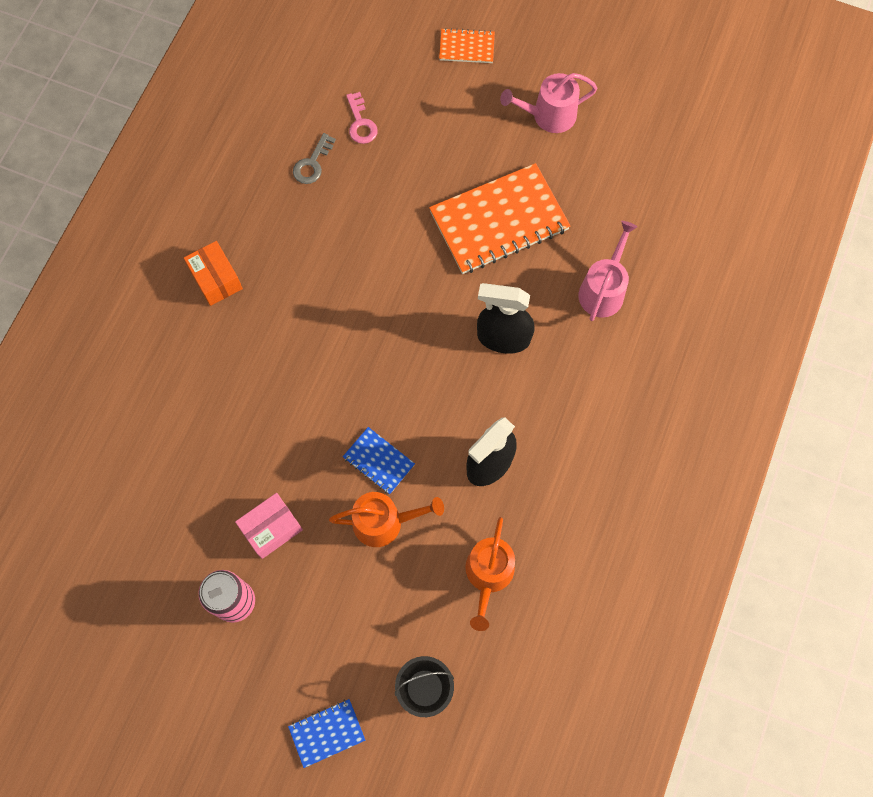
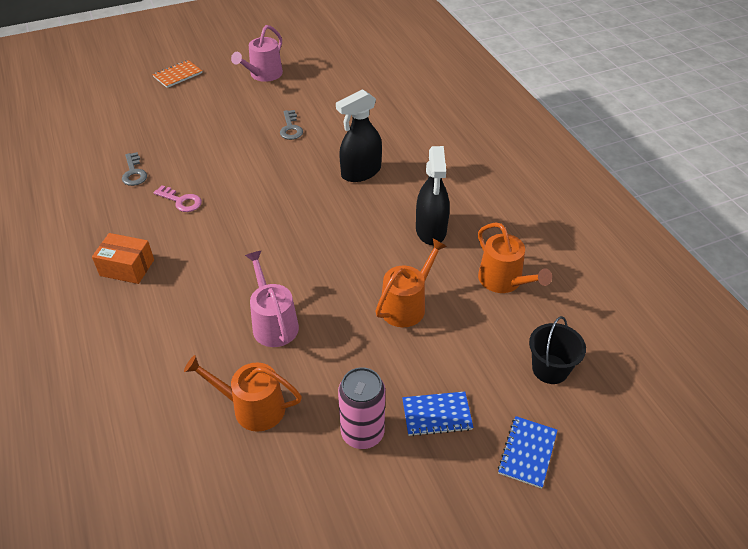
camera: 45 degrees left, 25 degrees down
pink box [235,493,303,559] -> none
blue notebook [343,427,415,494] -> blue notebook moved to [402,392,474,436]
pink key [346,92,378,144] -> pink key moved to [153,185,202,212]
orange notebook [429,163,571,274] -> grey key [280,110,303,140]
pink watering can [578,221,637,321] -> pink watering can moved to [245,251,299,347]
none -> orange watering can [184,355,302,432]

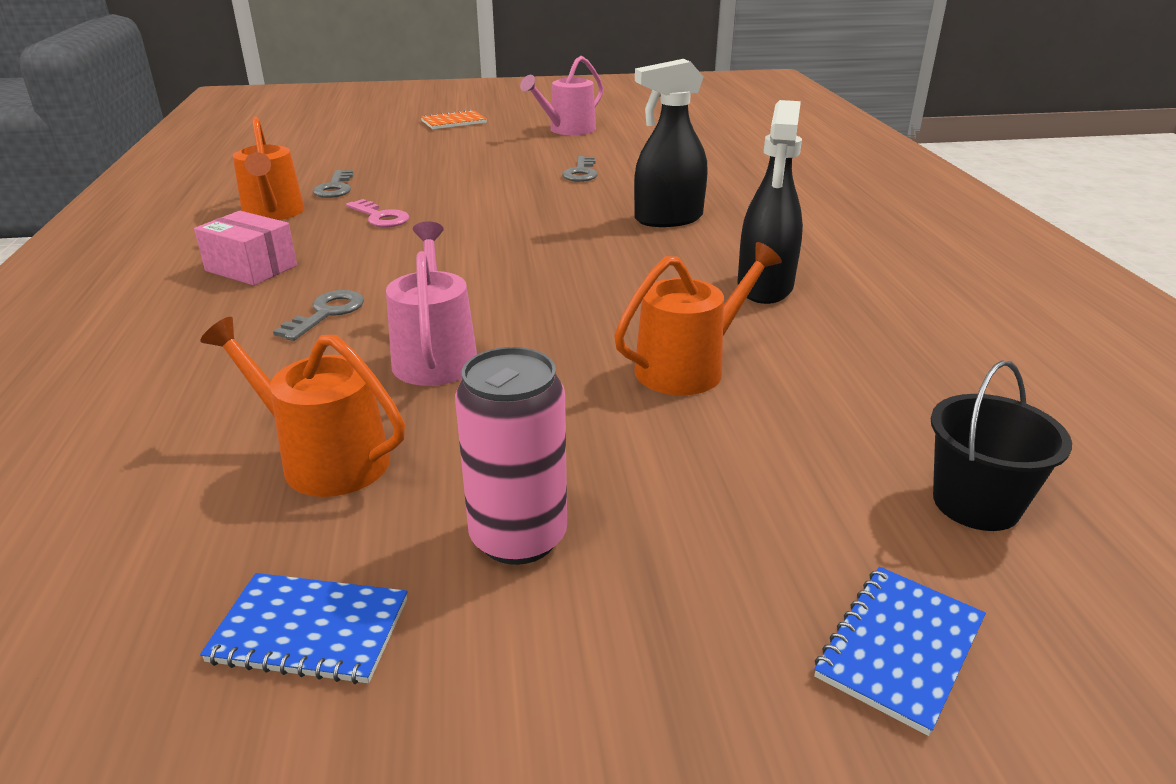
camera: 15 degrees right, 15 degrees down
orange box [92,233,154,284] -> pink box [194,211,297,286]
blue notebook [402,392,474,436] -> blue notebook moved to [200,573,407,684]
orange watering can [478,222,552,293] -> orange watering can moved to [233,117,305,220]
none -> grey key [273,290,364,341]

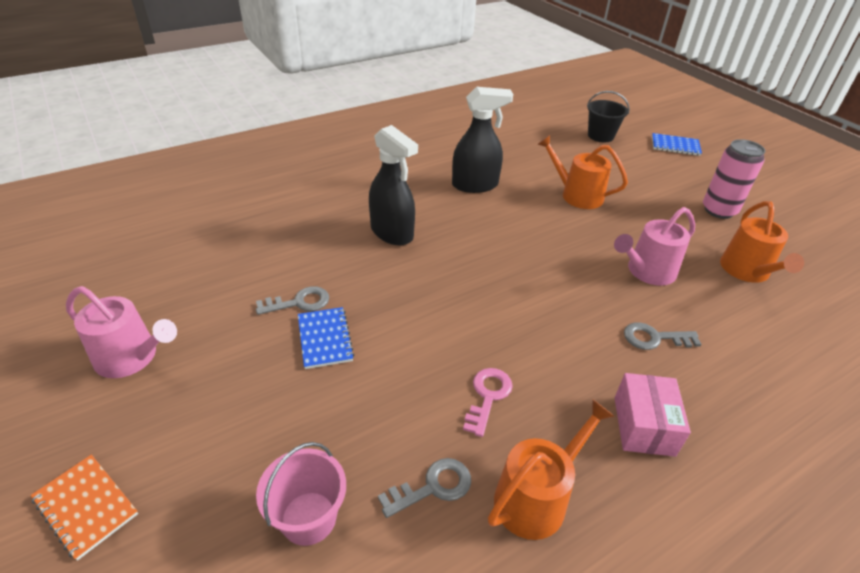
camera: 115 degrees left, 10 degrees up
blue notebook [200,573,407,684] -> blue notebook moved to [298,307,354,369]
none -> pink bucket [256,442,346,546]

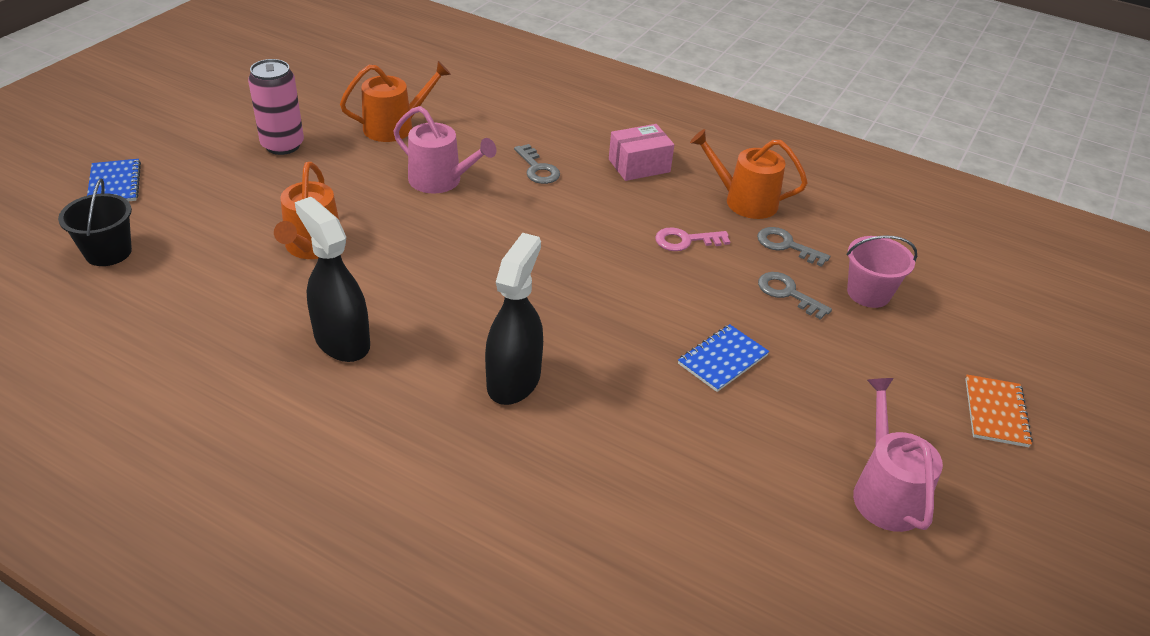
camera: 120 degrees left, 0 degrees up
grey key [256,286,329,315] -> grey key moved to [758,272,832,320]

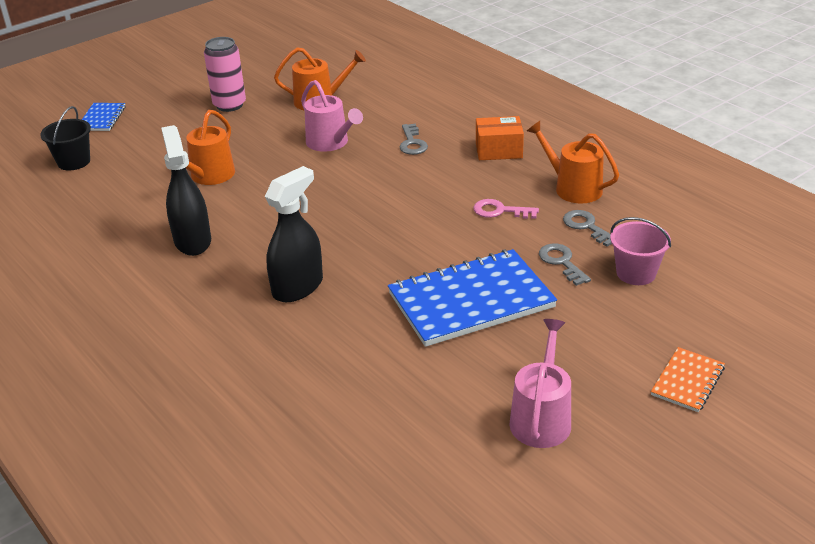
camera: 25 degrees right, 5 degrees down
pink box [609,124,674,181] -> orange box [476,116,524,160]
blue notebook [678,324,769,392] -> blue notebook [388,249,557,347], size x2.09

